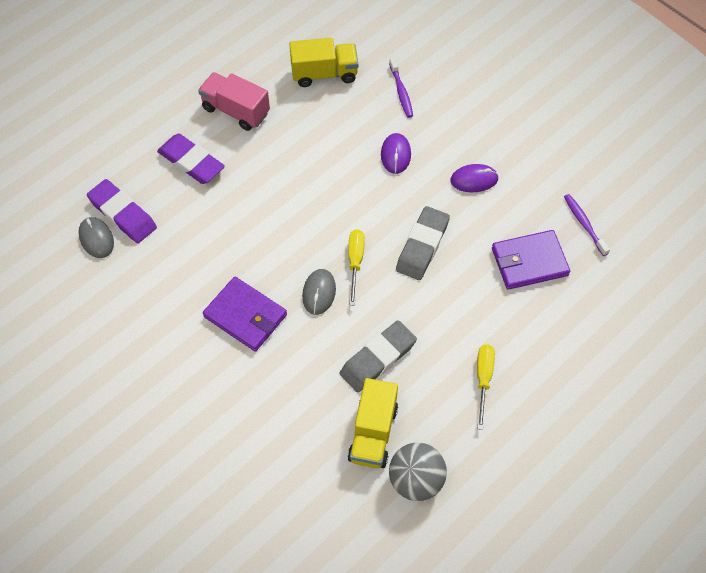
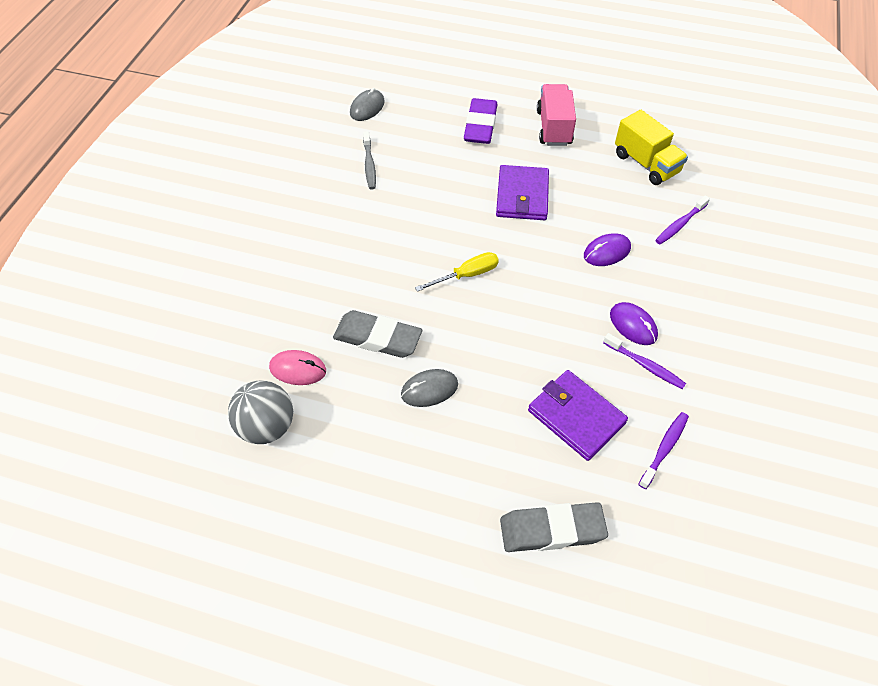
camera: 60 degrees right, 5 degrees down
purple eraser [87,179,157,243] -> none
purple wallet [203,277,287,352] -> purple wallet moved to [496,165,549,220]
grey mouse [302,269,336,315] -> grey mouse moved to [401,369,458,407]
yellow truck [348,378,398,468] -> pink mouse [269,350,326,385]
grey eraser [396,206,450,280] -> grey eraser moved to [500,502,608,552]
yellow screwdriver [477,344,495,430] -> none
none -> grey toothbrush [363,131,376,190]
none -> purple toothbrush [603,333,686,389]

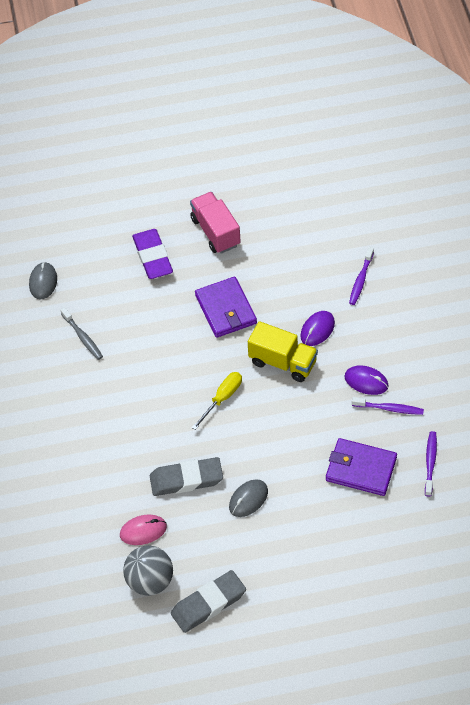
camera: 25 degrees left, 0 degrees up
grey eraser [500,502,608,552] -> grey eraser moved to [171,570,246,633]
yellow truck [615,110,688,185] -> yellow truck moved to [248,321,318,382]

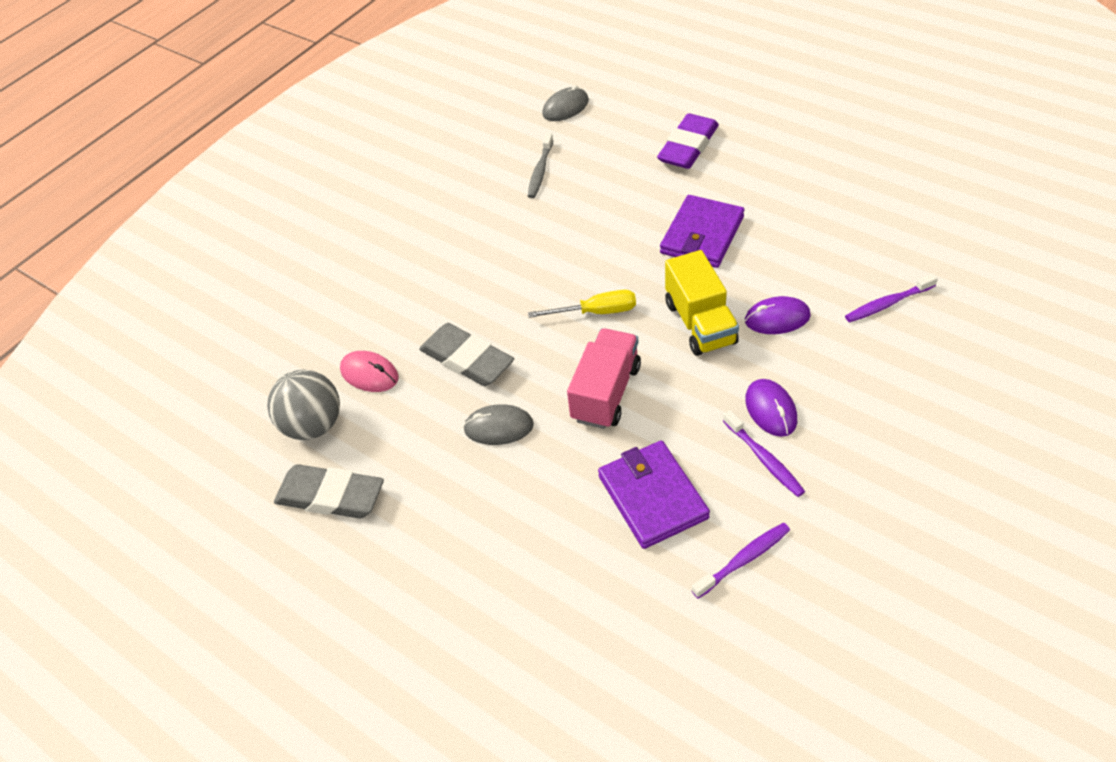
camera: 50 degrees right, 5 degrees down
pink truck [190,192,240,254] -> pink truck moved to [567,328,641,429]

